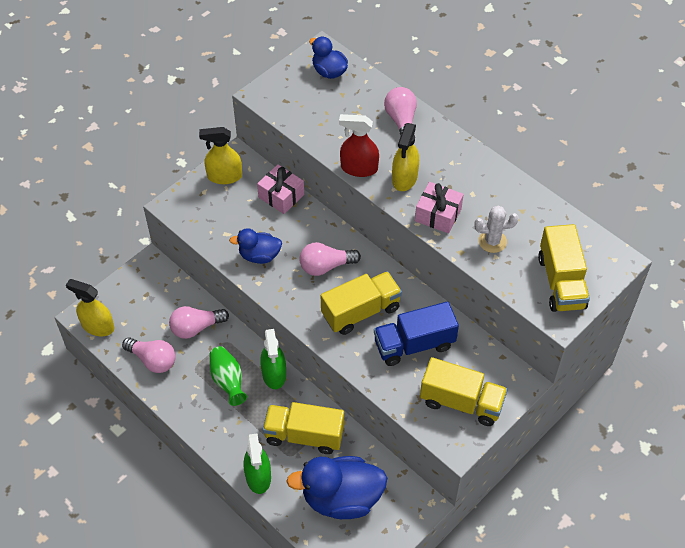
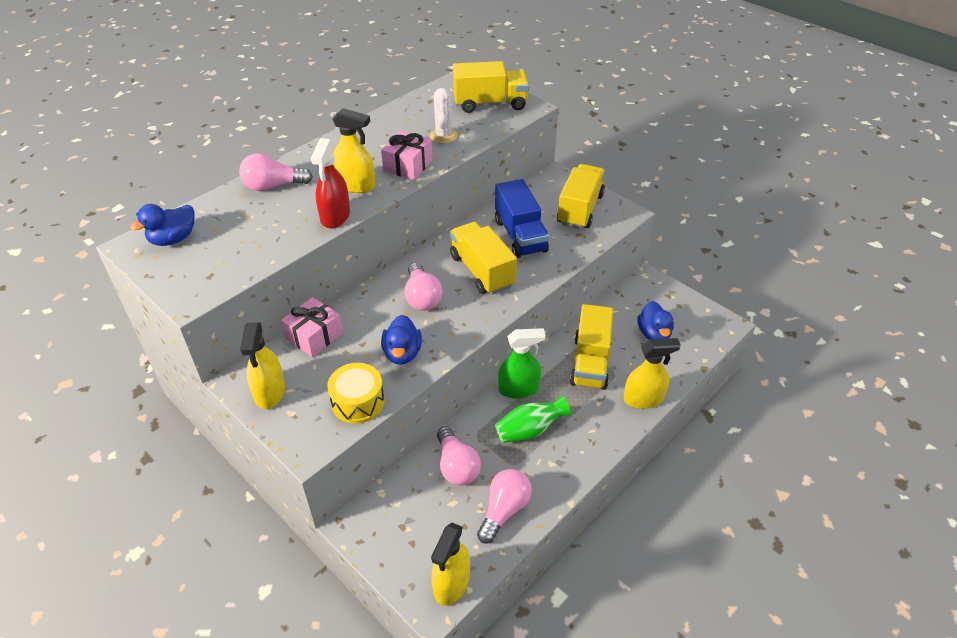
camera: 90 degrees left, 10 degrees down
green spray bottle [244,433,271,494] -> yellow spray bottle [623,338,681,409]
blue duck [286,456,387,519] -> blue duck [638,301,674,340], size x0.56
none -> yellow drum [327,363,385,424]

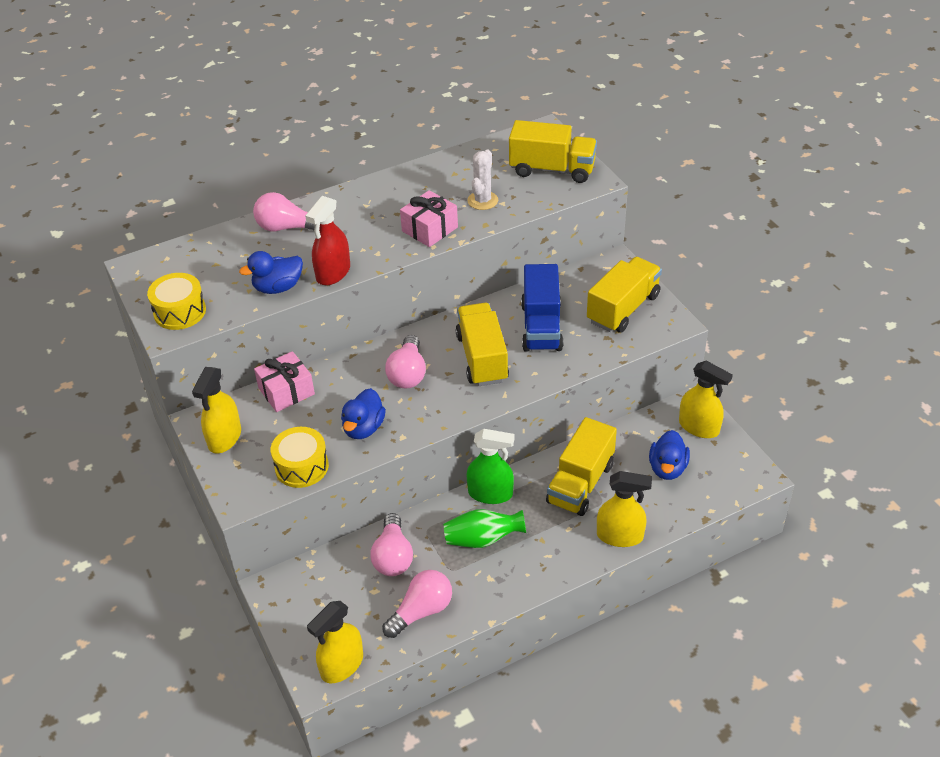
camera: 20 degrees right, 0 degrees up
blue duck [130,204,195,246] -> blue duck moved to [239,251,303,294]
yellow spray bottle [332,108,375,193] -> yellow spray bottle moved to [679,361,733,438]
none -> yellow drum [147,273,206,330]

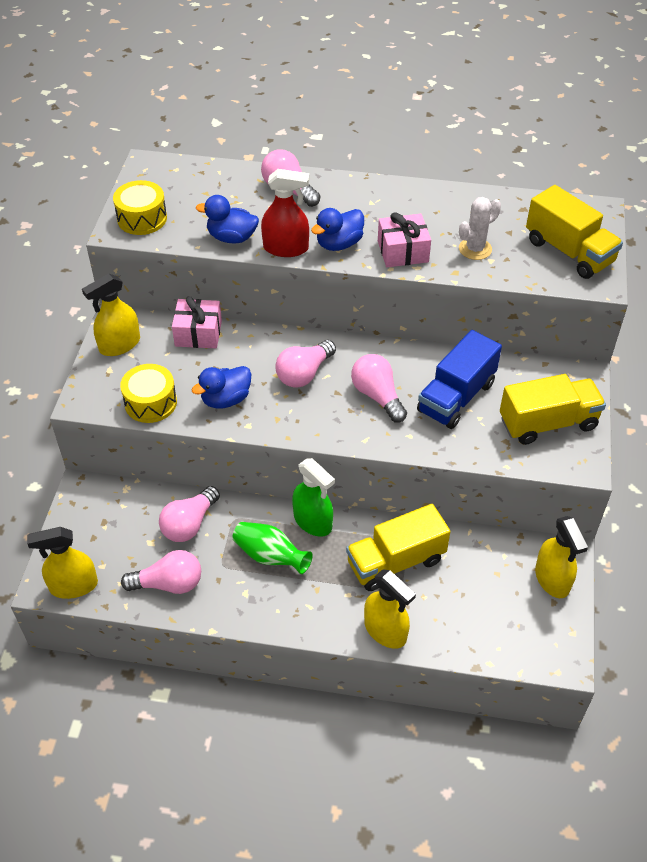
camera: 35 degrees right, 5 degrees up
red spray bottle [305,196,350,285] -> red spray bottle turned 150 degrees counterclockwise [261,169,310,257]
yellow truck [456,303,509,386] -> pink light bulb [351,354,407,423]
blue duck [649,430,690,480] -> blue duck moved to [311,208,364,251]

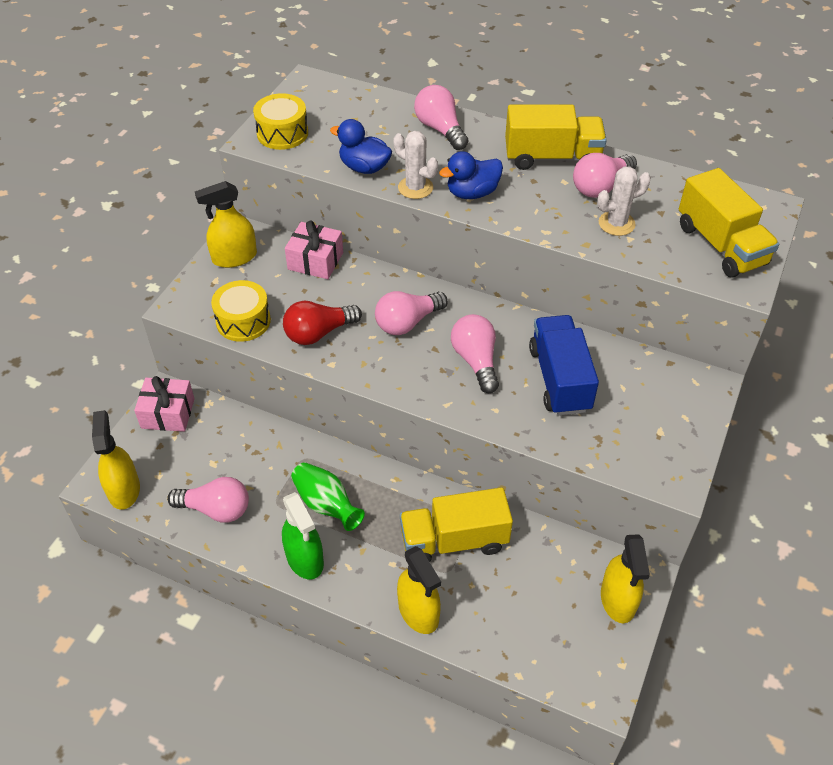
camera: 15 degrees right, 0 degrees up
yellow spray bottle [27,527,98,599] -> yellow spray bottle turned 75 degrees clockwise [92,410,140,510]
pink light bulb [159,486,220,542] -> pink light bulb moved to [573,153,637,198]
blue duck [192,366,251,409] -> red light bulb [283,301,362,345]
red spray bottle [261,169,310,257] -> white cactus [393,131,438,199]
green spray bottle [292,458,335,537] -> green spray bottle moved to [282,492,324,579]
pink gift [378,212,431,267] -> pink gift moved to [134,376,195,432]
blue truck [417,330,502,429] -> blue truck turned 120 degrees clockwise [529,315,599,416]
yellow truck [500,374,606,445] -> yellow truck moved to [505,105,607,170]

